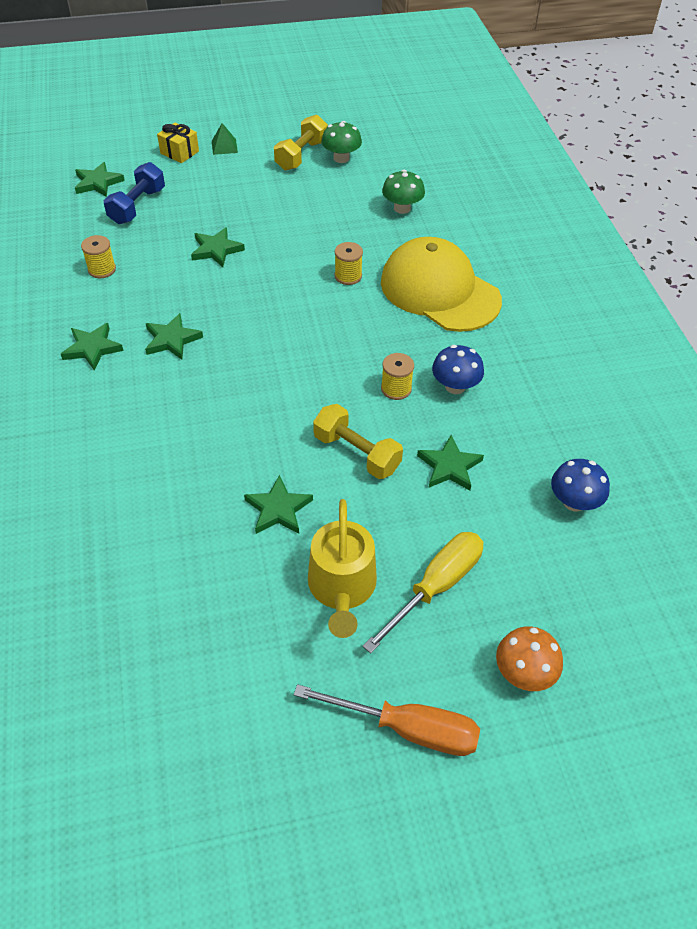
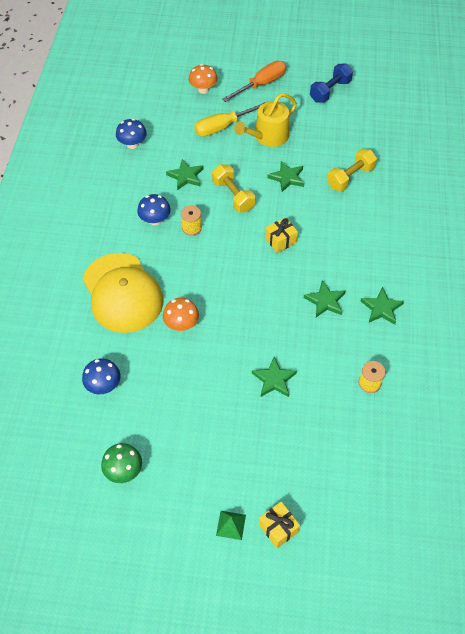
camera: 160 degrees left, 5 degrees up
green star [75,162,125,197] -> none
blue dumbbell [104,162,165,224] -> blue dumbbell moved to [310,64,353,103]
yellow dumbbell [274,115,328,171] -> yellow dumbbell moved to [327,149,377,191]
orange screwdriver [294,684,480,756] -> orange screwdriver turned 105 degrees clockwise [222,61,286,102]
yellow watering can [308,499,377,638] -> yellow watering can turned 150 degrees counterclockwise [234,93,297,147]
yellow spool [334,242,363,285] -> orange mushroom [163,298,199,331]
green mushroom [382,170,425,214] -> blue mushroom [82,358,121,394]
none -> yellow gift [265,217,298,253]

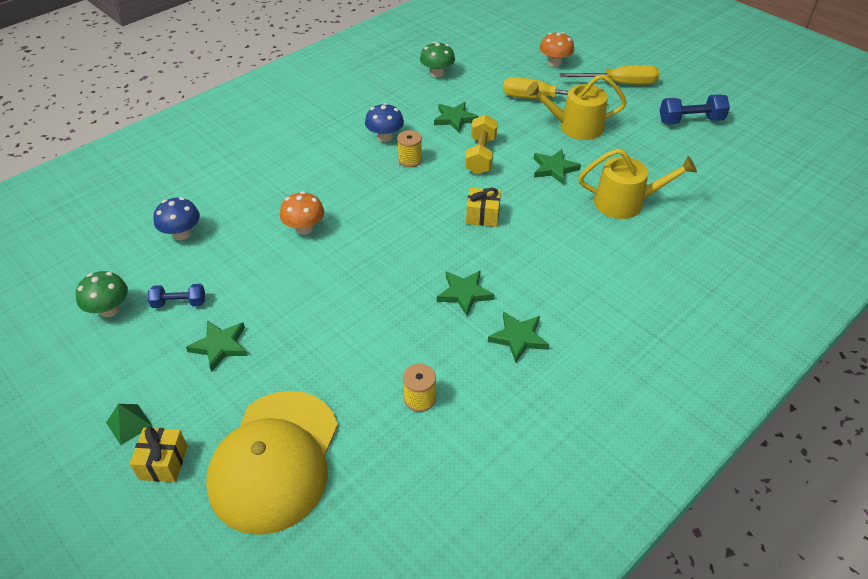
camera: 40 degrees right, 10 degrees down
yellow cap [83,253,164,333] -> yellow cap moved to [206,391,338,535]
blue mushroom [116,119,147,149] -> green mushroom [420,42,455,78]
orange screwdriver [222,61,286,102] -> yellow screwdriver [560,65,659,85]
green star [252,357,297,397] -> green star moved to [186,320,248,372]
yellow dumbbell [327,149,377,191] -> yellow watering can [579,149,697,219]
none -> blue dumbbell [148,284,205,308]

